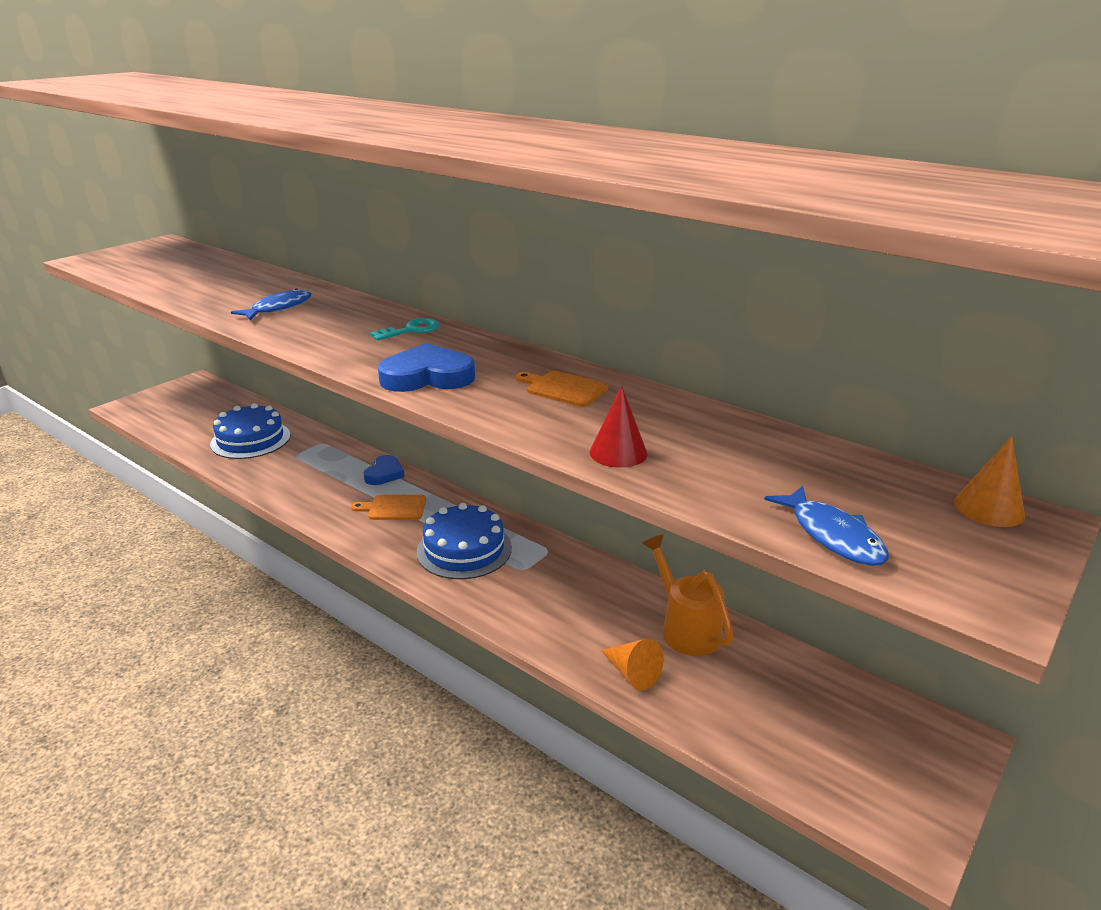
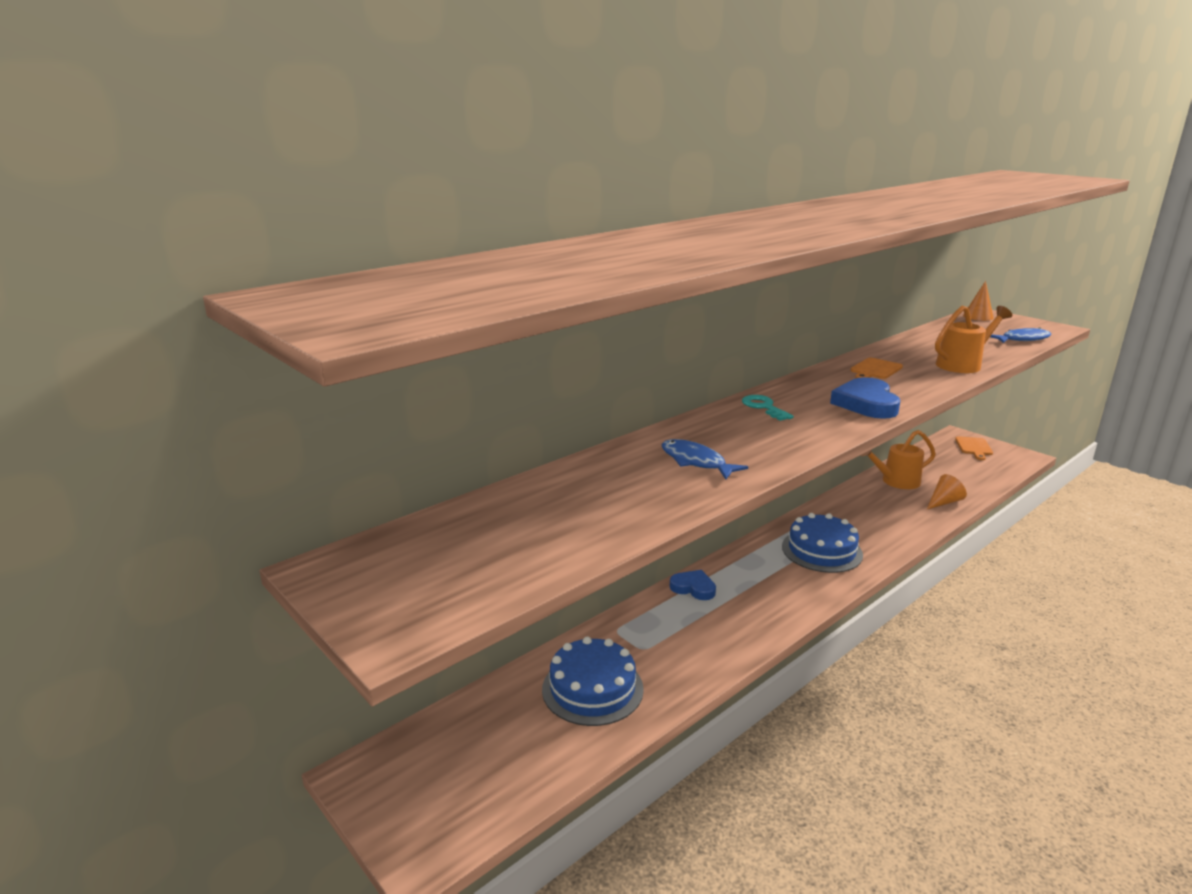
camera: 80 degrees left, 5 degrees down
orange cutting board [351,494,426,520] -> orange cutting board moved to [955,436,993,460]
red cone [590,386,648,468] -> orange watering can [935,306,1012,373]

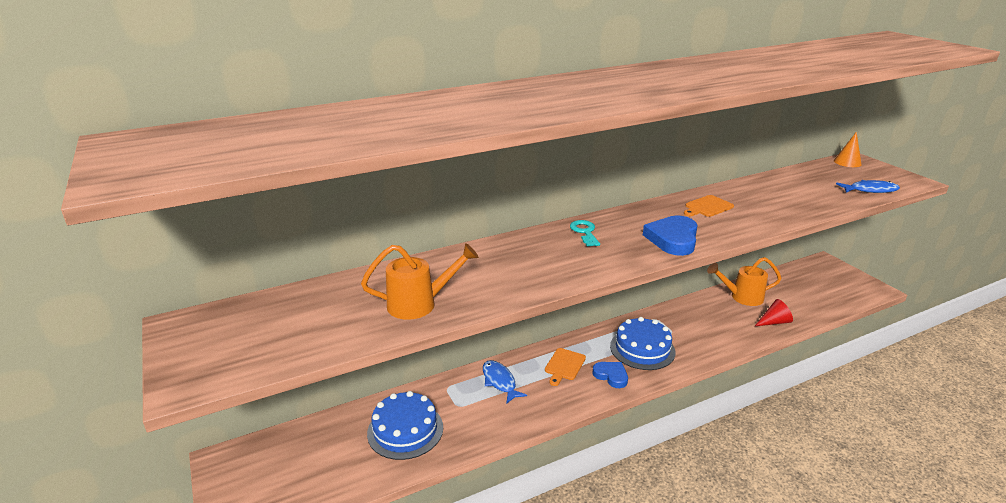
camera: 15 degrees right, 5 degrees up
blue fish [662,439,748,479] -> blue fish moved to [483,360,527,404]
blue heart [670,570,716,600] -> blue heart moved to [593,362,628,388]
orange cone [927,474,967,509] -> red cone [755,299,793,326]
orange watering can [935,306,1012,373] -> orange watering can moved to [361,243,479,320]
orange cutting board [955,436,993,460] -> orange cutting board moved to [545,348,586,386]

